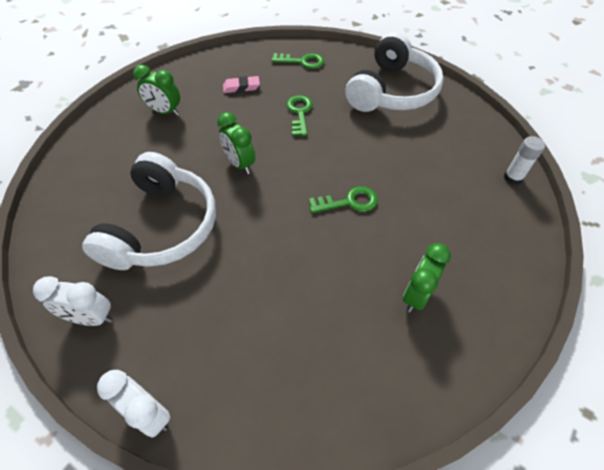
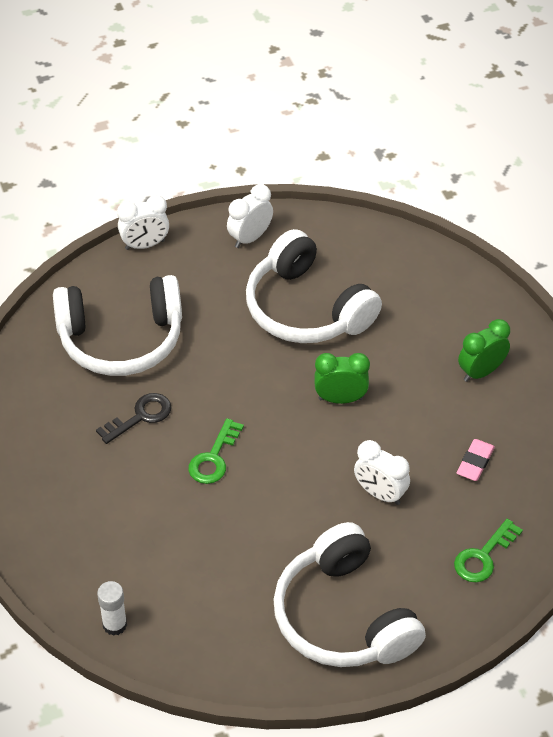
camera: 125 degrees right, 5 degrees down
green key [286,95,313,136] -> white clock [354,440,410,505]
green clock [403,243,451,312] -> none
none -> white headphones [53,275,182,376]
none -> black key [96,393,172,444]

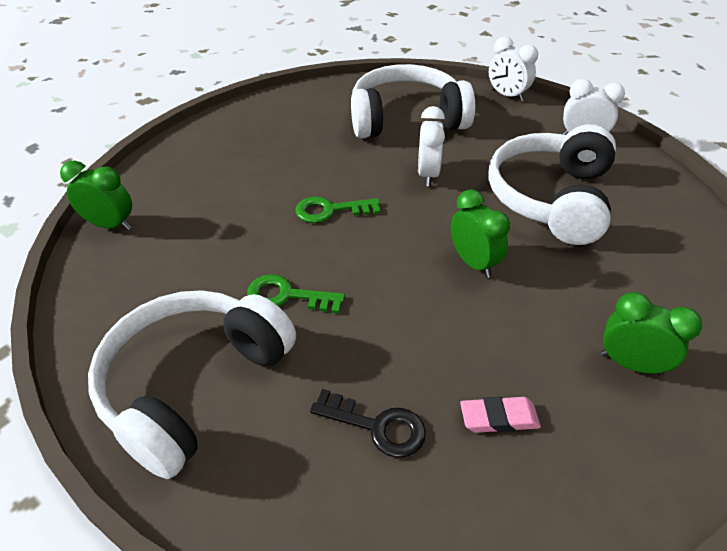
camera: 60 degrees right, 5 degrees down
white headphones [53,275,182,376] -> white headphones turned 120 degrees clockwise [351,64,475,139]
black key [96,393,172,444] -> black key moved to [310,389,426,458]
white glue stick [97,581,127,636] -> green clock [60,161,132,230]
white clock [354,440,410,505] -> white clock moved to [418,106,445,186]
green key [454,519,523,583] -> green key moved to [247,274,345,313]

